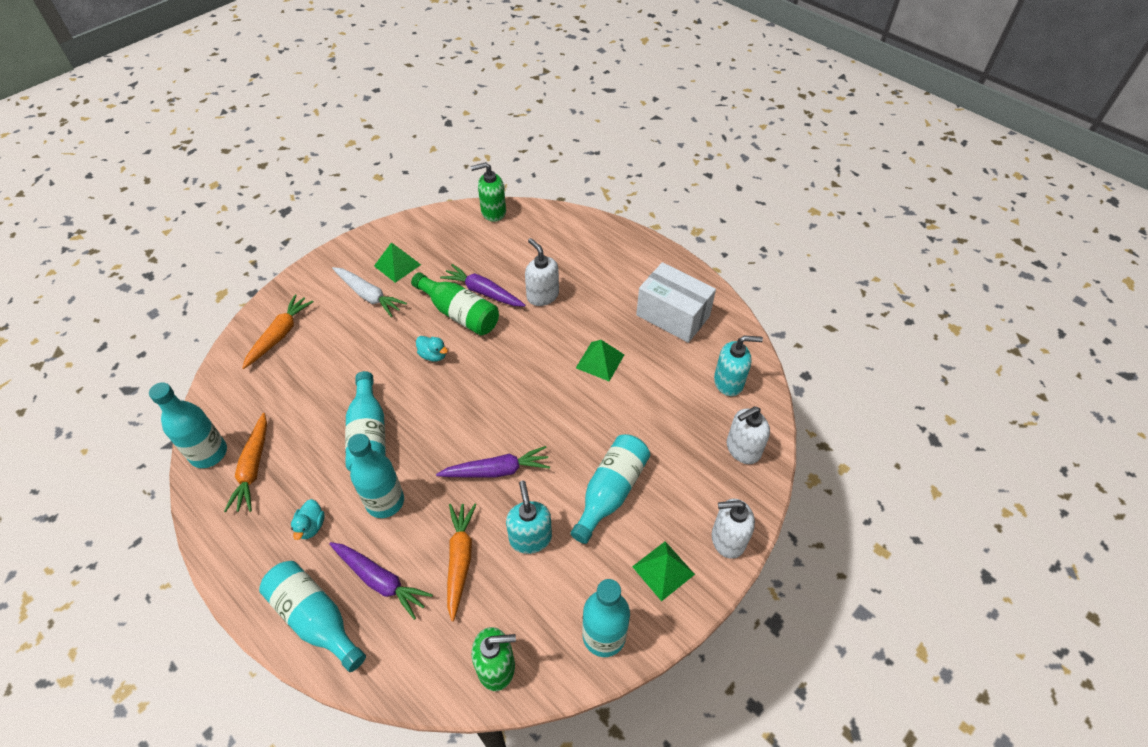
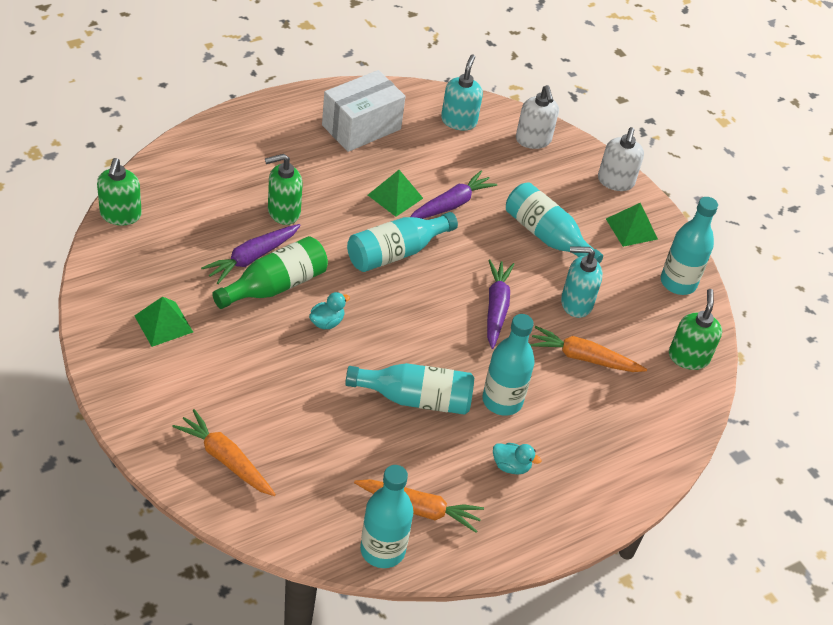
camera: 80 degrees left, 5 degrees down
turquoise bottle [259,561,366,672] -> turquoise bottle moved to [347,212,458,272]
purple carrot [329,542,433,620] -> purple carrot moved to [410,170,497,219]
white carrot [332,267,407,317] -> none
white soap dispenser [525,238,559,306] -> green soap dispenser [265,154,303,225]

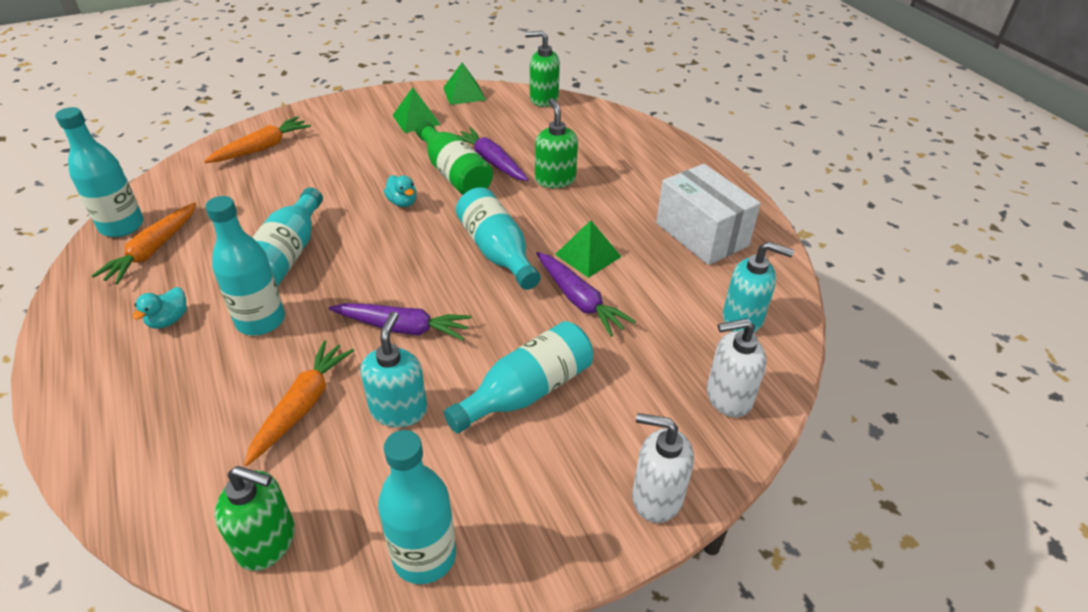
camera: 100 degrees right, 5 degrees down
green pyramid [606,203,658,247] -> green pyramid moved to [443,62,486,105]

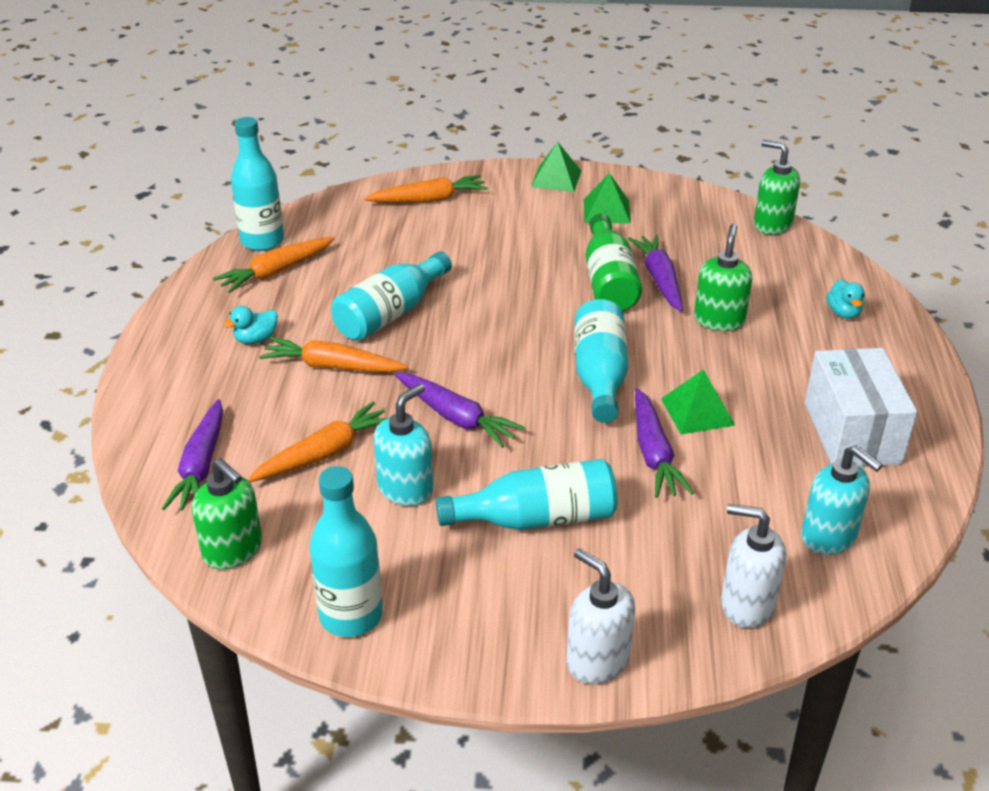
camera: 30 degrees right, 5 degrees down
turquoise bottle [205,196,285,335] -> orange carrot [259,337,408,372]
turquoise duck [384,175,417,207] -> turquoise duck moved to [827,279,865,319]
green pyramid [443,62,486,105] -> green pyramid moved to [531,142,581,192]
none -> purple carrot [162,399,223,511]

